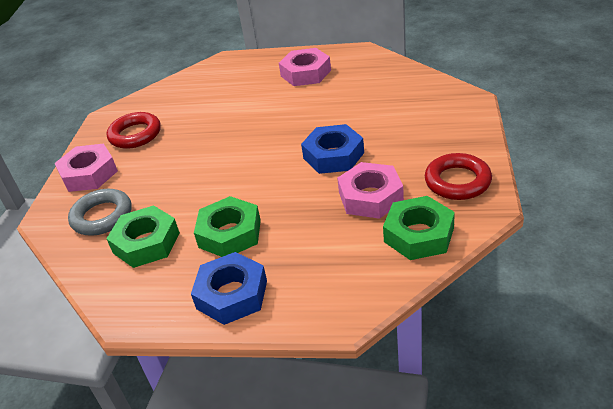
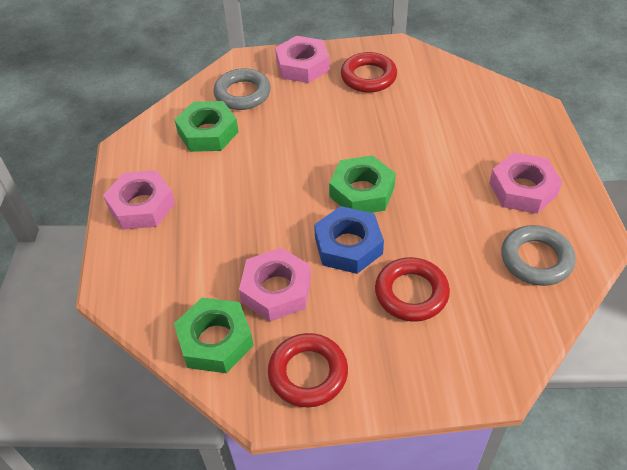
camera: 75 degrees right, 10 degrees up
blue nut [191,252,267,325] -> pink nut [103,170,175,230]
green nut [194,196,261,257] -> green nut moved to [329,155,396,213]
none -> red ring [375,257,450,322]
none -> grey ring [501,225,576,286]

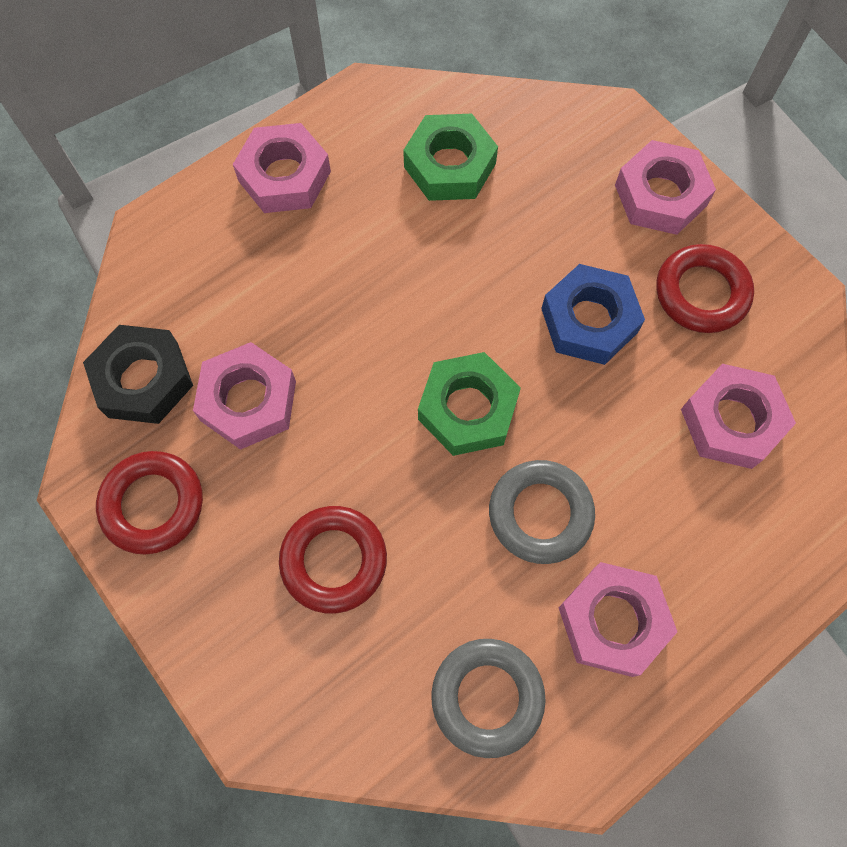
camera: 55 degrees right, 20 degrees up
green nut [174,298,254,373] -> black nut [83,325,193,424]
grey ring [213,68,271,110] -> grey ring moved to [489,460,595,564]
blue nut [314,206,384,274] -> blue nut moved to [541,264,645,365]
none -> pink nut [681,364,796,469]

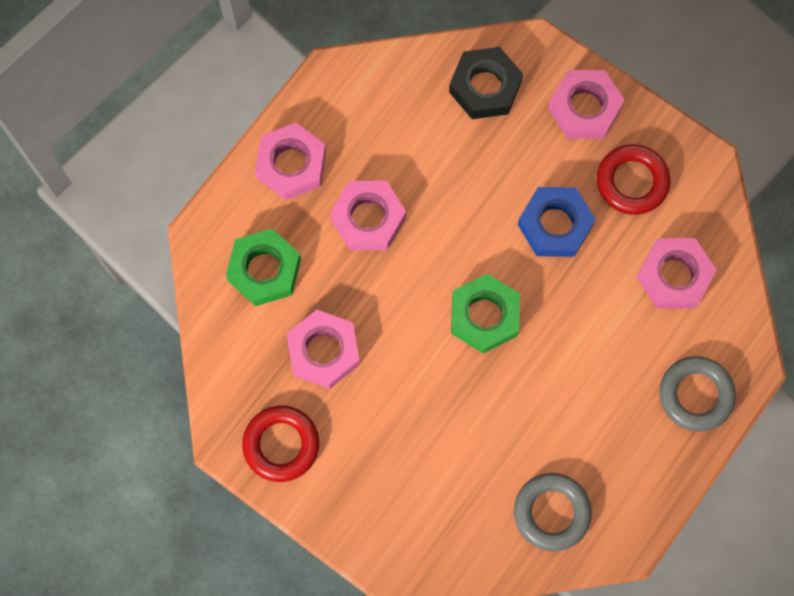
camera: 15 degrees left, 5 degrees up
black nut [83,325,193,424] -> black nut moved to [449,47,523,119]
red ring [279,506,387,613] -> none
green nut [403,114,498,201] -> green nut moved to [226,228,301,306]
grey ring [489,460,595,564] -> grey ring moved to [659,356,736,432]
pink nut [558,562,677,677] -> pink nut moved to [330,180,406,250]

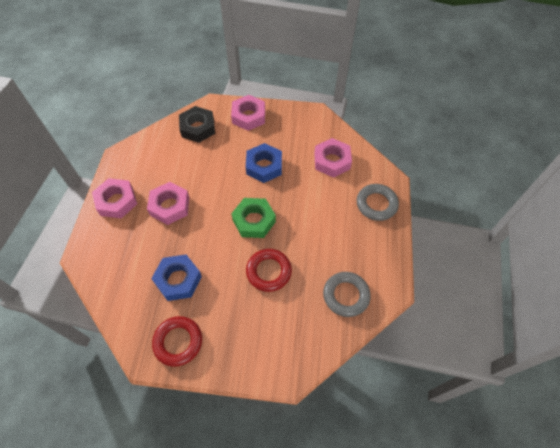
camera: 30 degrees left, 15 degrees down
green nut [226,228,301,306] -> none
pink nut [287,310,360,389] -> blue nut [151,254,202,301]
red ring [597,144,670,215] -> red ring moved to [246,249,292,292]

